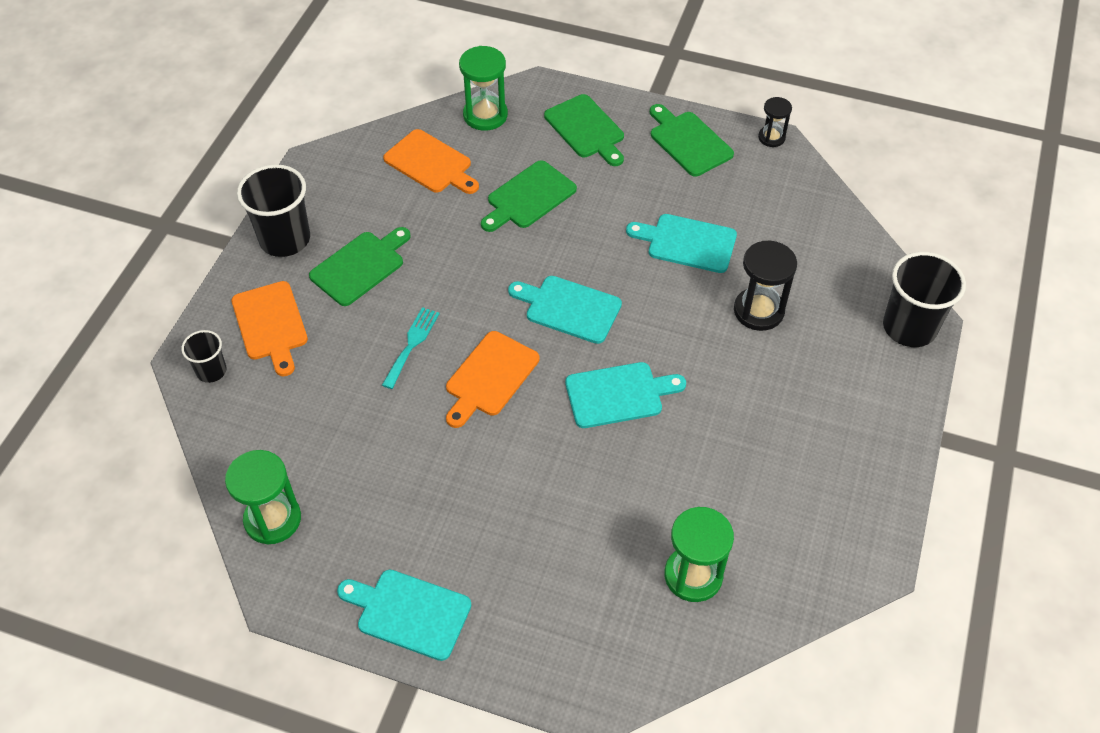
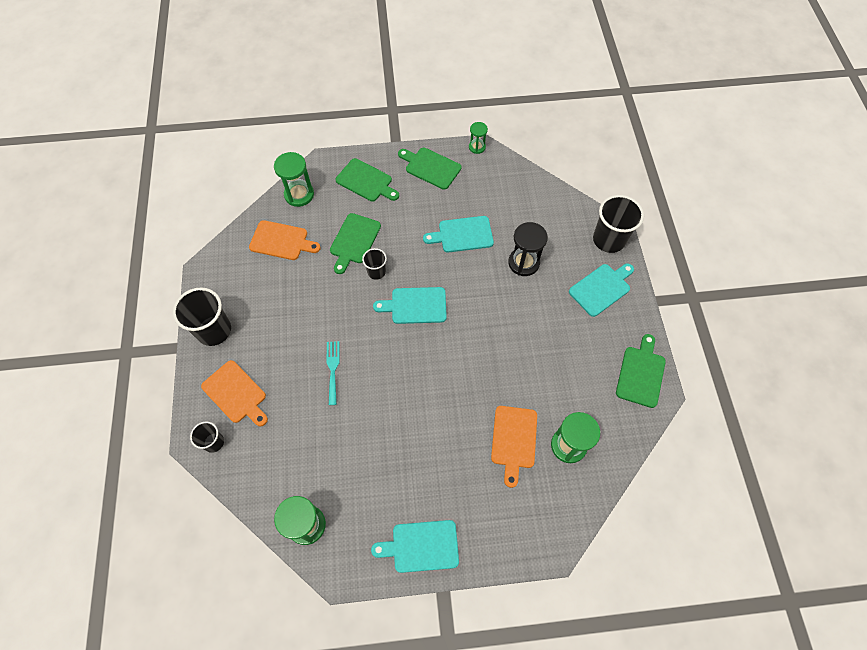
camera: 25 degrees left, 10 degrees up
green cutting board [309,227,411,306] -> green cutting board moved to [616,334,666,408]
orange cutting board [446,331,540,428] -> orange cutting board moved to [491,406,537,488]
turquoise cutting board [565,362,686,428] -> turquoise cutting board moved to [569,264,634,317]
black hourglass [758,97,792,147] -> green hourglass [469,122,488,154]
none -> black cup [362,248,387,280]

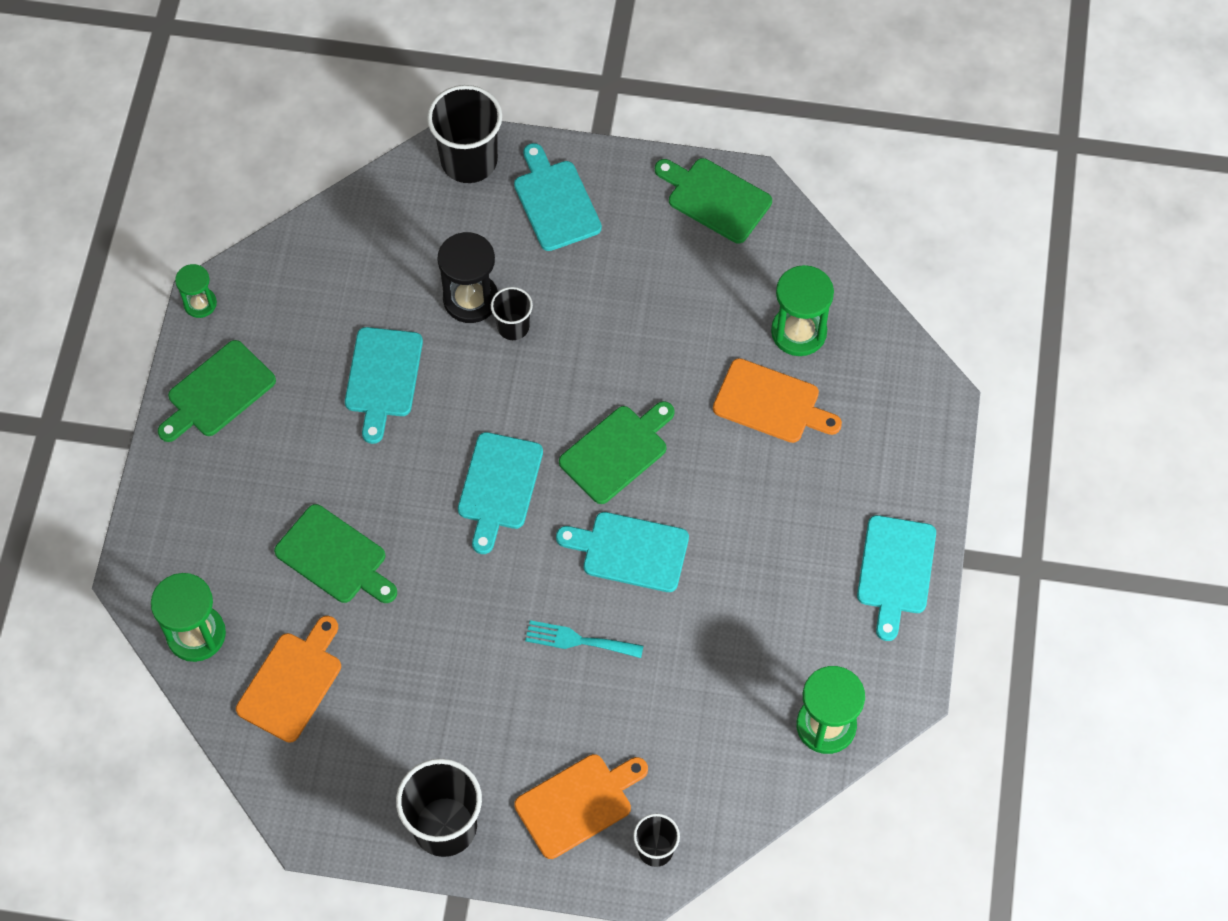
camera: 75 degrees left, 0 degrees up
green cutting board [335,158,399,202] -> green cutting board moved to [559,401,675,504]
black cup [362,248,387,280] -> black cup moved to [491,287,533,340]
none -> turquoise cutting board [556,512,689,592]

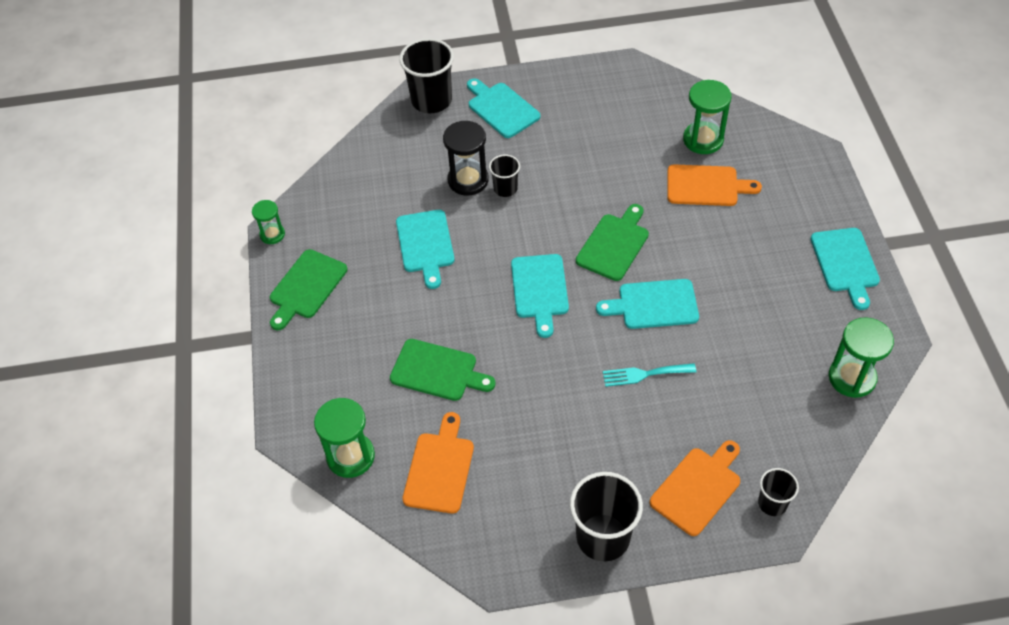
camera: 15 degrees left, 10 degrees down
green cutting board [655,158,772,243] -> none

